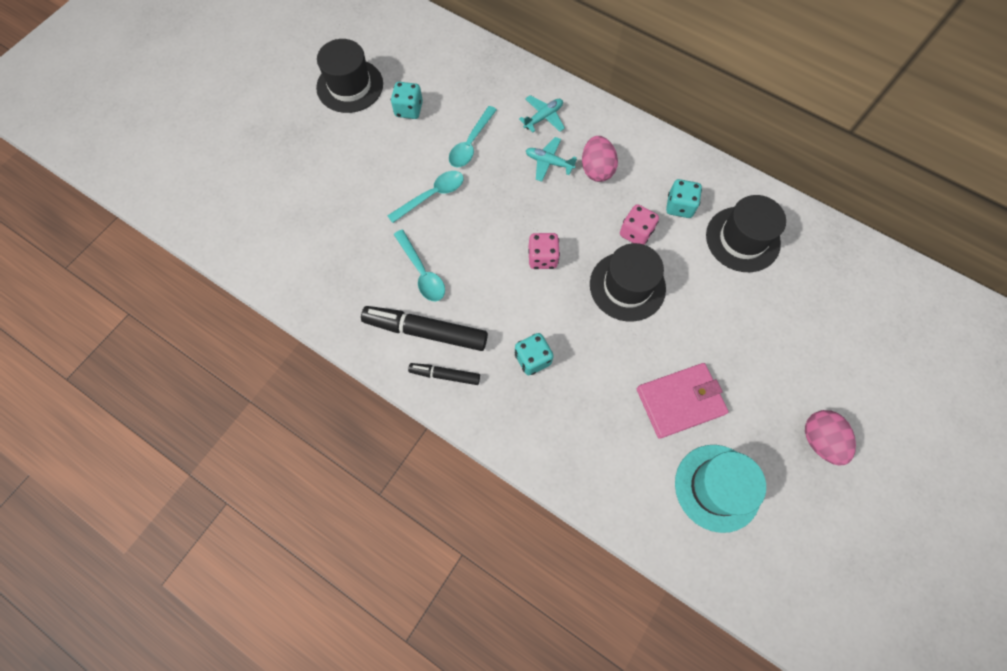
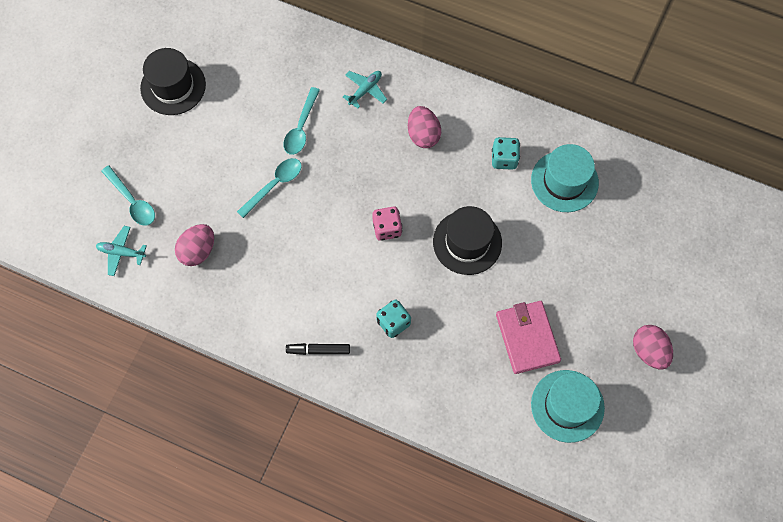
camera: 10 degrees left, 0 degrees up
black marker [361,306,488,351] -> none
turquoise dice [391,82,423,119] -> none
turquoise spoon [393,230,445,301] -> turquoise spoon moved to [101,166,155,226]
turquoise plane [526,137,577,182] -> turquoise plane moved to [96,226,147,276]
pink dice [620,204,659,245] -> none
pink wallet [637,363,729,439] -> pink wallet turned 75 degrees counterclockwise [496,301,561,374]
black hat [706,195,786,272] -> turquoise hat [531,144,599,212]
none -> pink egg [175,224,214,266]

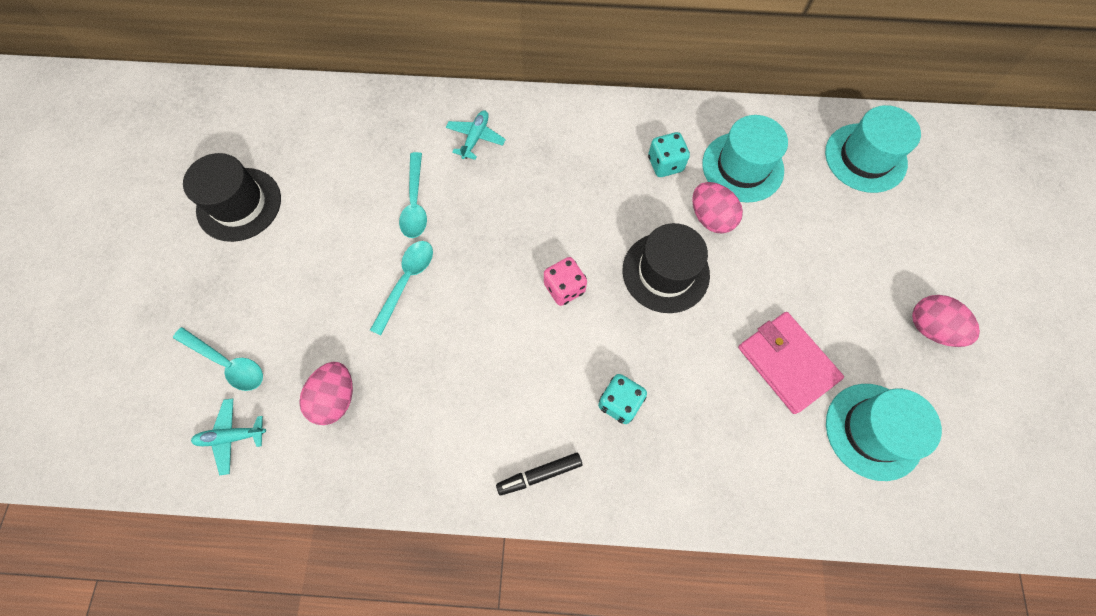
camera: 20 degrees left, 0 degrees up
pink egg [408,106,441,148] -> pink egg moved to [692,182,743,234]
none -> turquoise hat [825,105,921,193]

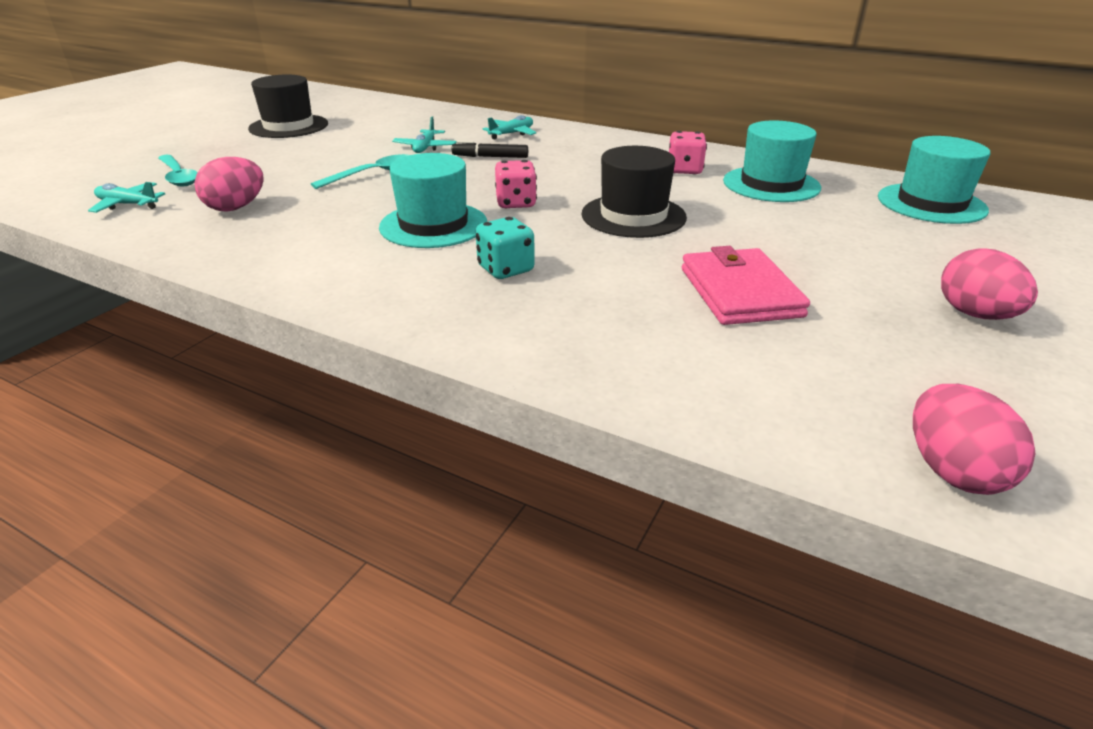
camera: 25 degrees right, 35 degrees down
turquoise spoon [399,152,427,238] -> turquoise plane [392,116,457,153]
black marker [496,453,582,495] -> black marker moved to [452,141,528,158]
turquoise dice [648,132,690,177] -> pink dice [669,131,707,175]
pink egg [692,182,743,234] -> pink egg moved to [913,384,1035,495]
turquoise hat [826,384,942,481] -> turquoise hat moved to [379,153,487,248]

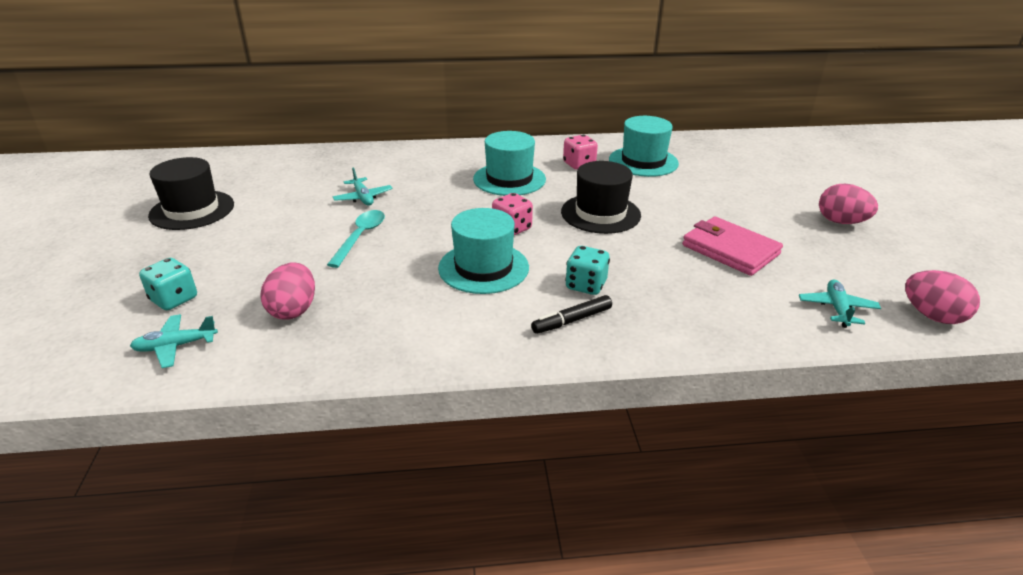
camera: 35 degrees left, 0 degrees up
turquoise spoon [158,155,198,186] -> turquoise dice [139,258,197,310]
black marker [452,141,528,158] -> black marker moved to [531,295,612,334]
turquoise plane [483,115,537,140] -> turquoise plane moved to [799,279,881,328]
turquoise hat [878,136,990,224] -> turquoise hat moved to [473,131,546,196]

